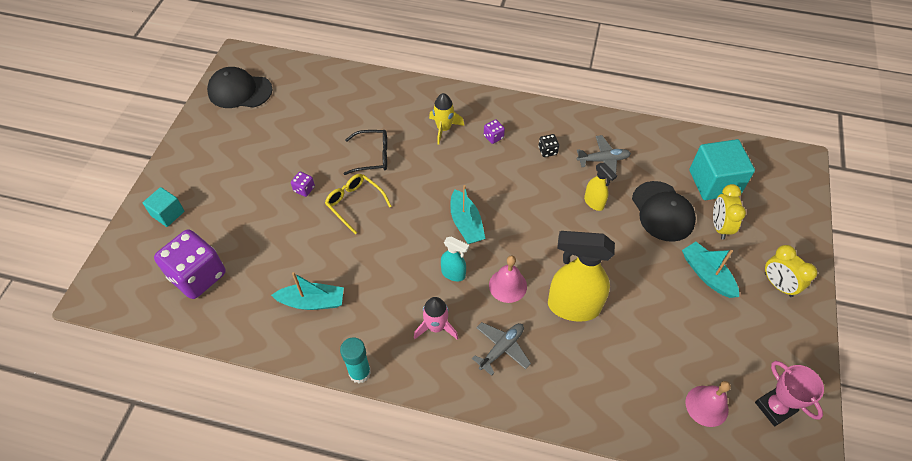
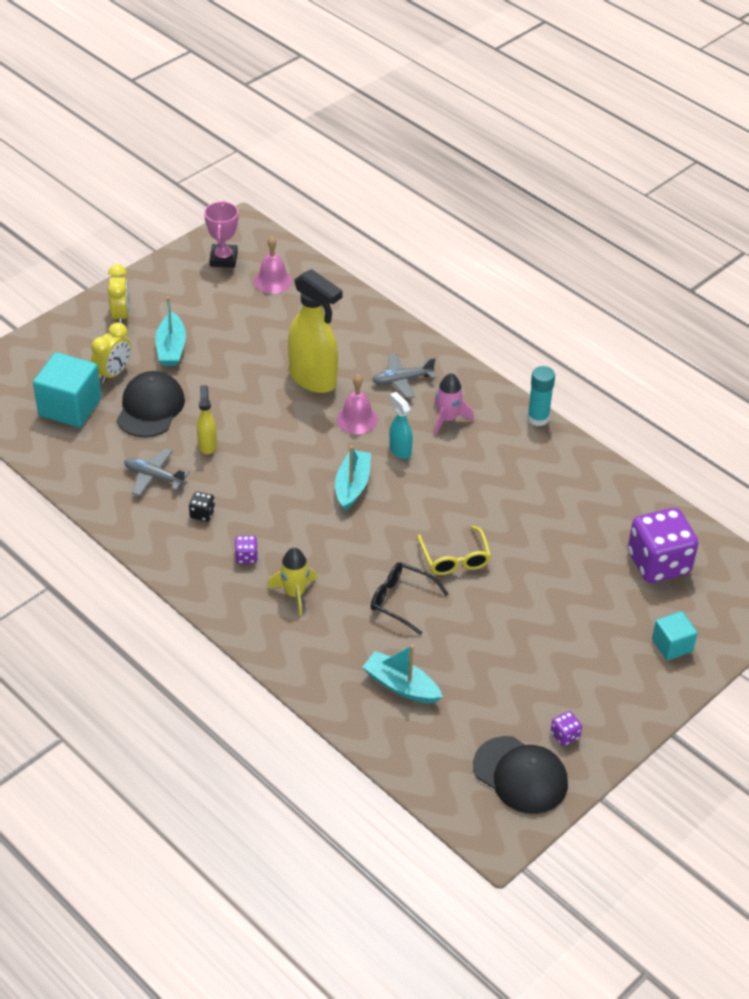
camera: 150 degrees left, 10 degrees down
turquoise boat [271,272,344,310] -> turquoise boat moved to [363,645,443,703]
purple dice [291,172,315,197] -> purple dice moved to [551,711,582,746]

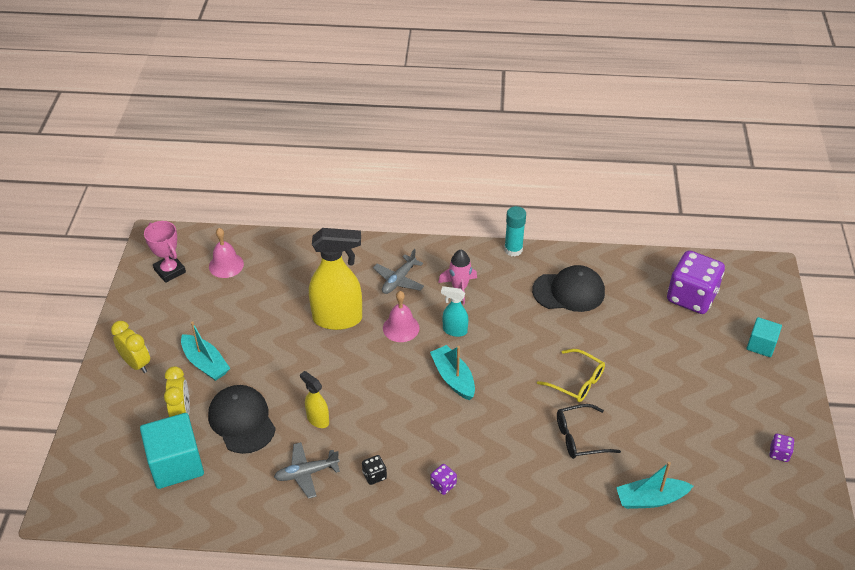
camera: 40 degrees left, 0 degrees up
yellow rocket [268,548,317,616] -> none
black cap [473,736,568,814] -> black cap moved to [532,265,605,312]

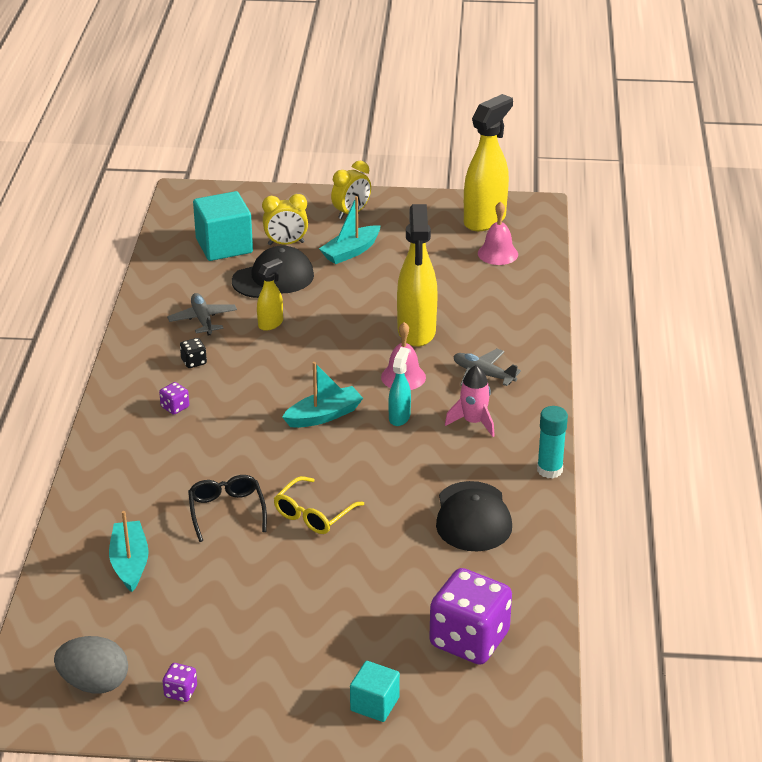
camera: 90 degrees right, 10 degrees down
pink trophy [144,221,186,283] -> yellow spray bottle [464,94,513,231]
none -> grey egg [54,636,128,694]

